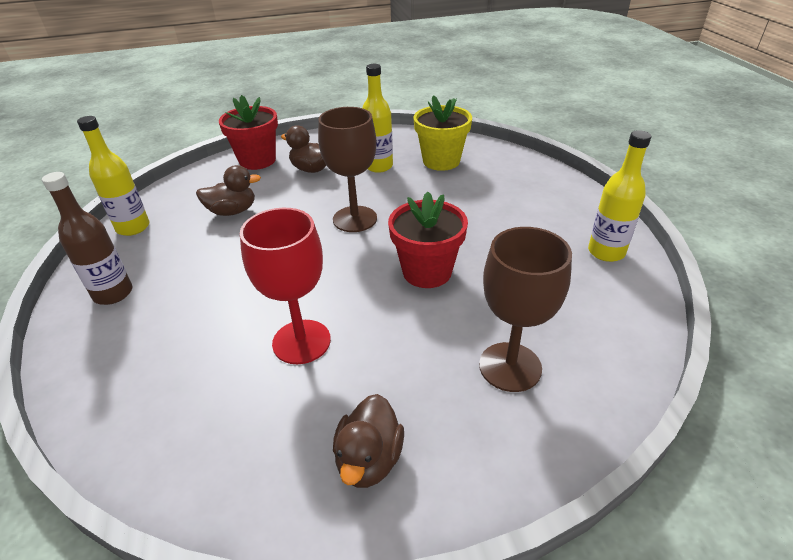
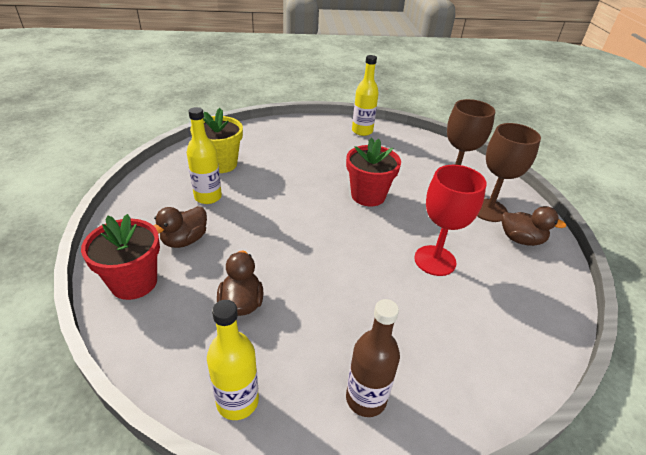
camera: 85 degrees left, 0 degrees up
brown goblet [318,107,377,232] -> brown goblet moved to [477,123,541,222]

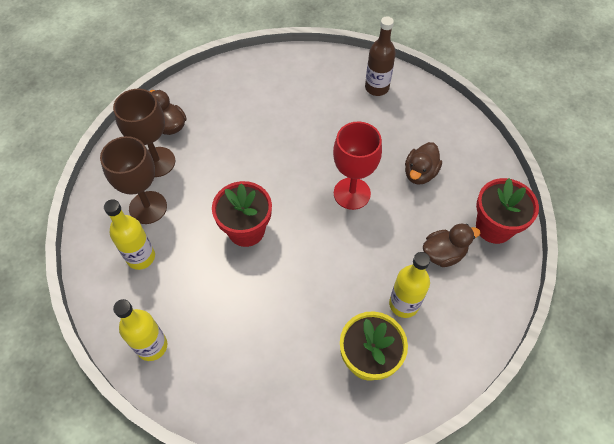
camera: 145 degrees left, 20 degrees up
yellow bottle [207,300,259,420] -> yellow bottle moved to [104,199,155,270]
red goblet [414,165,486,276] -> red goblet moved to [333,122,382,210]

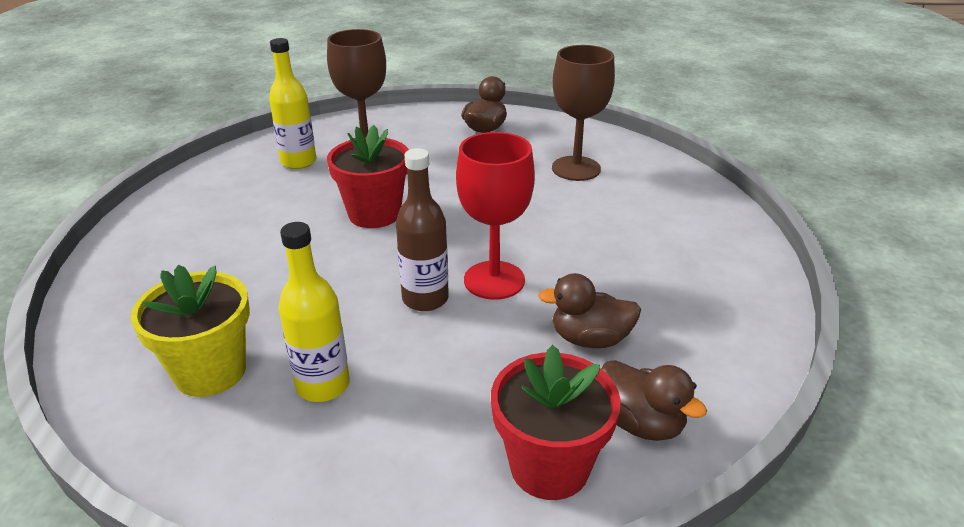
camera: 65 degrees right, 25 degrees down
brown goblet [113,89,175,177] -> brown goblet moved to [552,45,615,181]
yellow bottle [113,299,167,361] -> none
brown bottle [365,16,396,96] -> brown bottle moved to [396,148,449,311]
brown duck [423,224,480,267] -> brown duck moved to [602,360,707,441]

